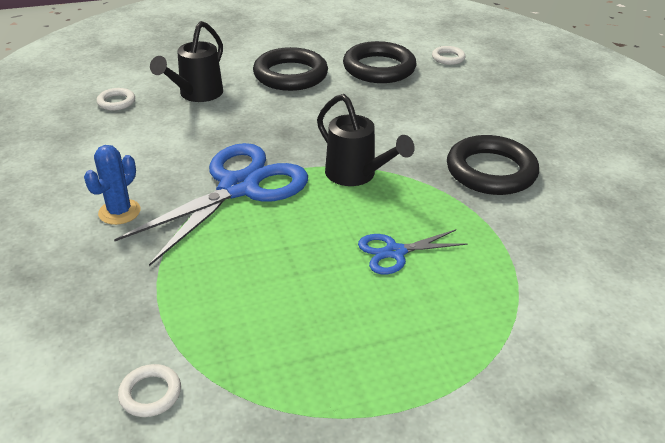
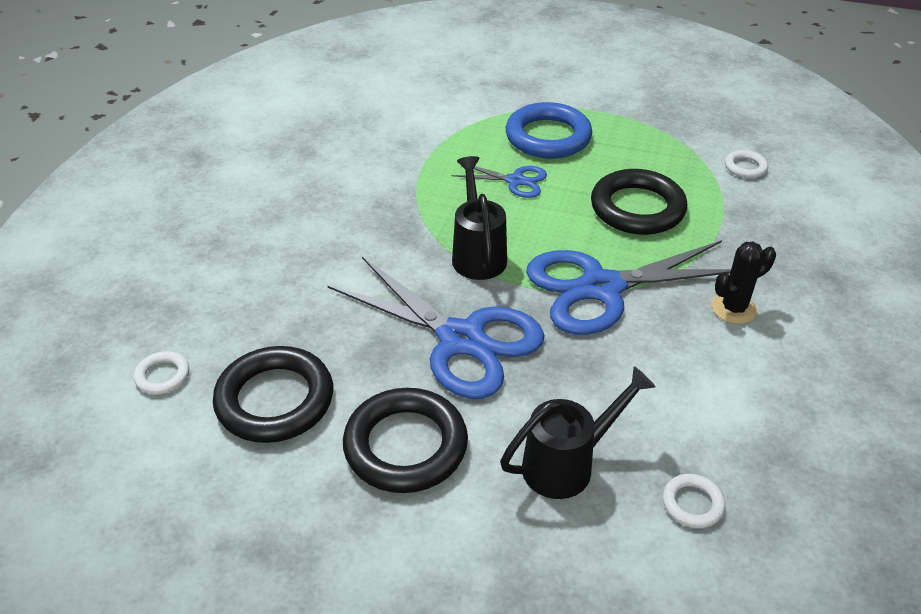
camera: 145 degrees left, 5 degrees up
blue cactus [84,145,141,225] -> black cactus [712,242,776,324]
black ring [447,135,539,195] -> black ring moved to [591,169,687,235]
none -> blue scissors [328,257,544,399]
none -> blue ring [506,102,592,158]

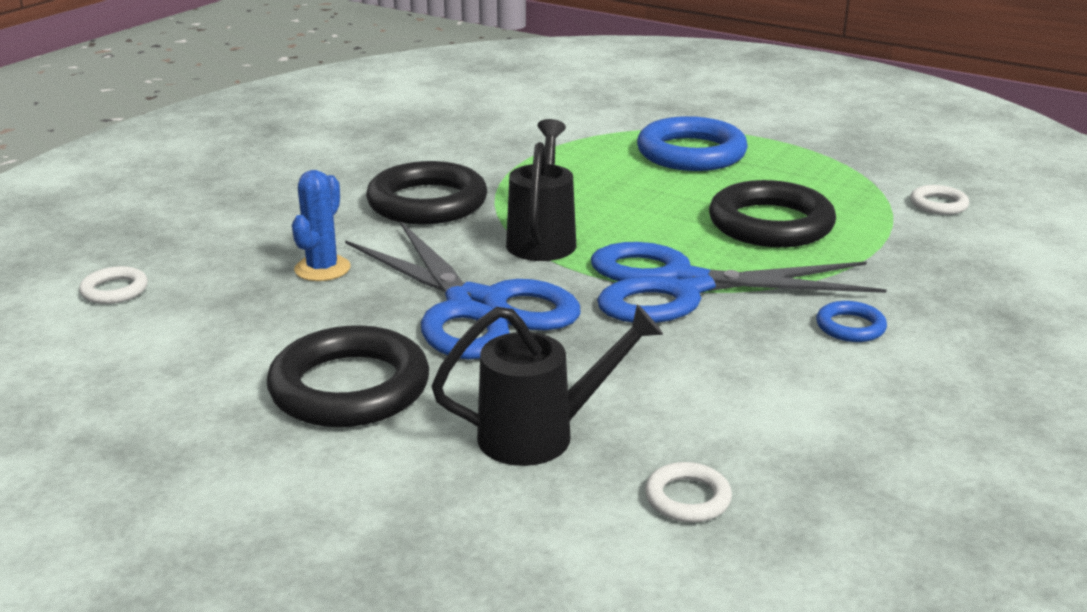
camera: 15 degrees right, 15 degrees down
black ring [213,346,333,443] -> black ring moved to [366,161,487,225]
blue scissors [451,166,547,198] -> none
black cactus [712,242,776,324] -> blue ring [816,301,887,342]
none -> blue cactus [292,170,351,281]

